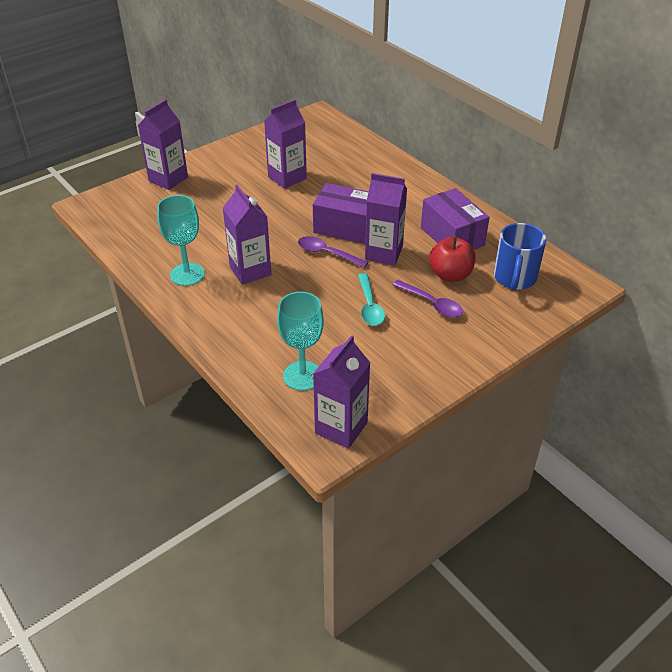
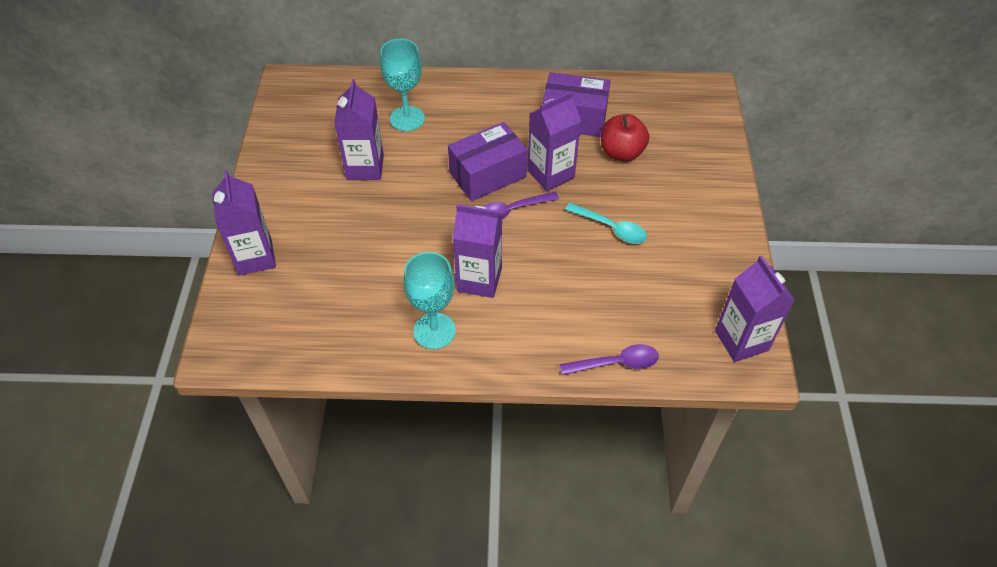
camera: 50 degrees left, 10 degrees up
turquoise goblet [277,292,324,391] -> turquoise goblet moved to [380,39,425,131]
purple spoon [393,280,463,318] -> purple spoon moved to [560,344,659,375]
blue mug [494,223,546,290] -> none

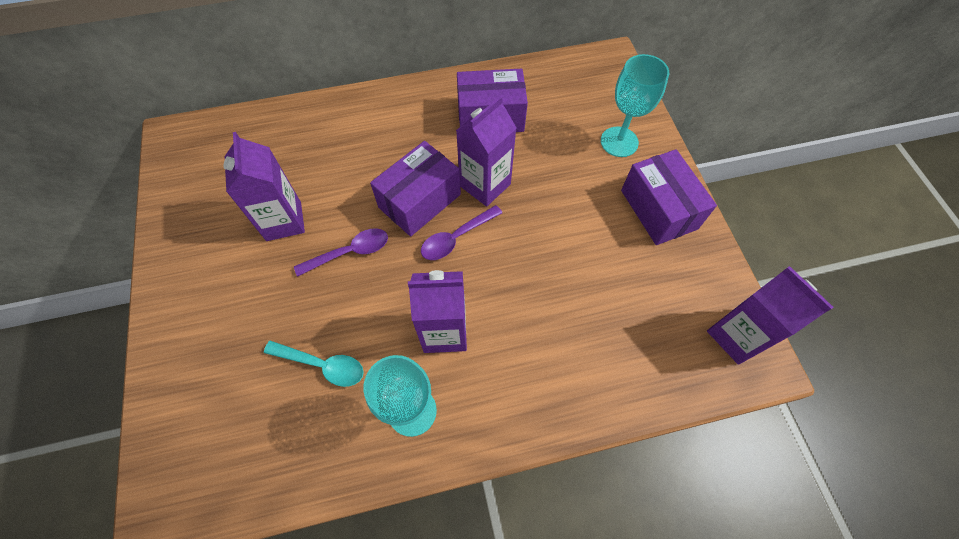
camera: 15 degrees left, 10 degrees up
purple carton [212,170,276,276] -> none
turquoise goblet [380,39,425,131] -> turquoise goblet moved to [601,54,669,157]
purple spoon [560,344,659,375] -> purple spoon moved to [294,228,388,277]
turquoise spoon [565,203,647,244] -> turquoise spoon moved to [264,341,364,387]
red apple [601,114,649,162] -> none
none -> purple box [621,149,717,245]

